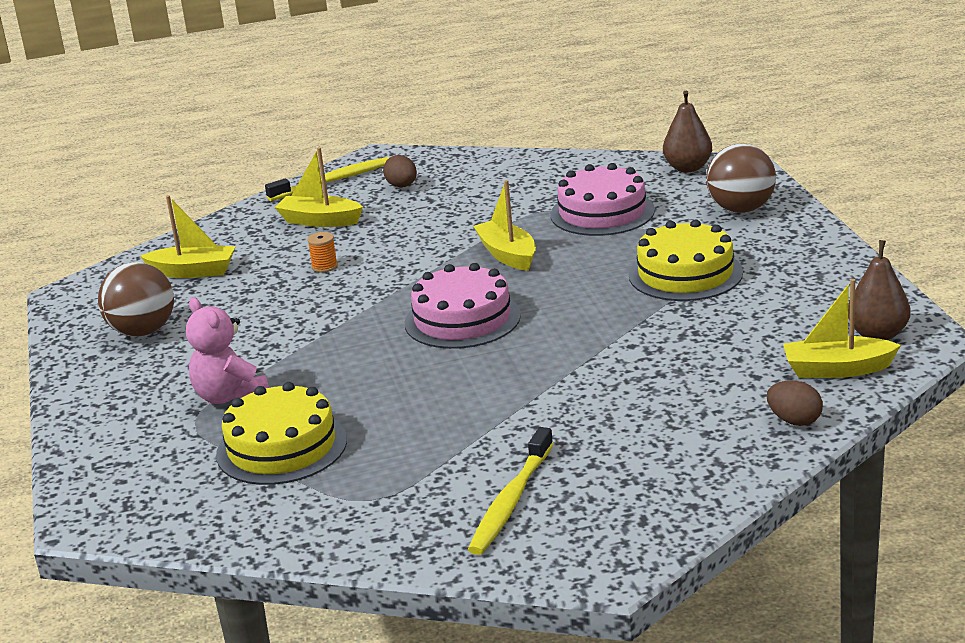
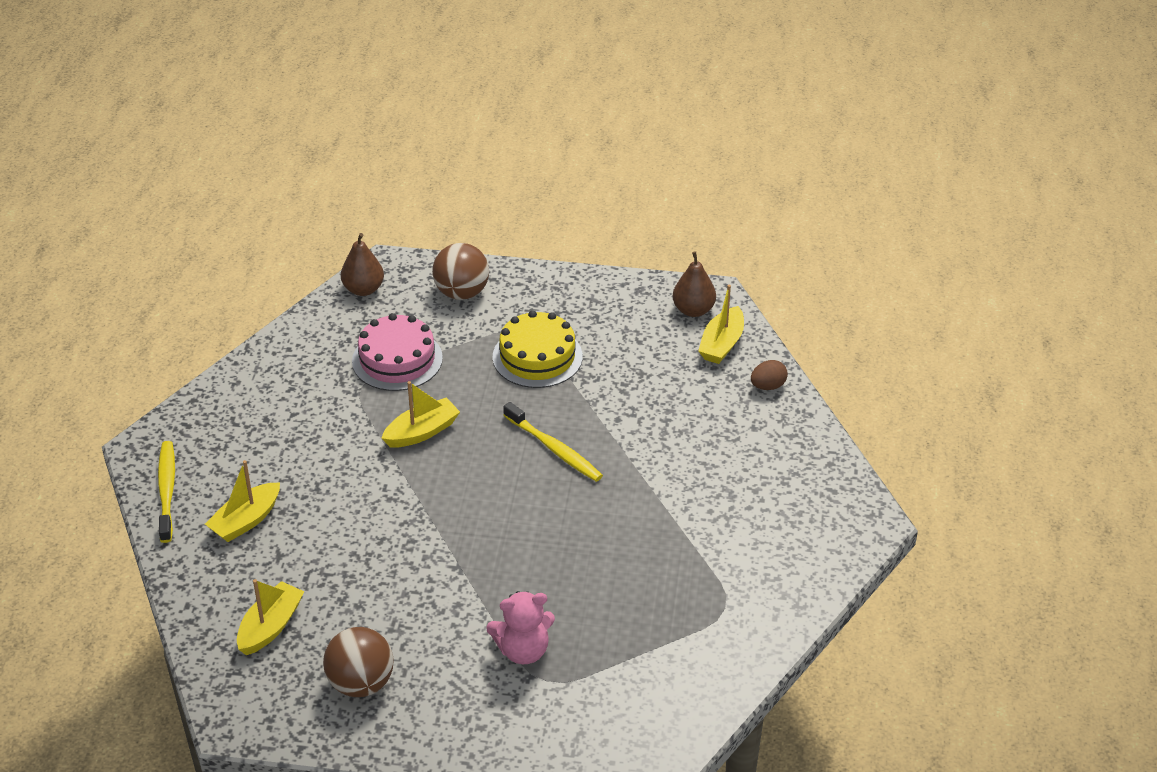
camera: 70 degrees left, 15 degrees up
yellow cake [216,382,347,485] -> none
orange spool [307,232,338,273] -> none
brown egg [383,155,417,187] -> none
pink cake [405,263,521,349] -> none
yellow toothbrush [468,427,553,555] -> yellow toothbrush moved to [503,402,603,482]
yellow boat [473,180,536,271] -> yellow boat turned 150 degrees clockwise [382,381,460,448]

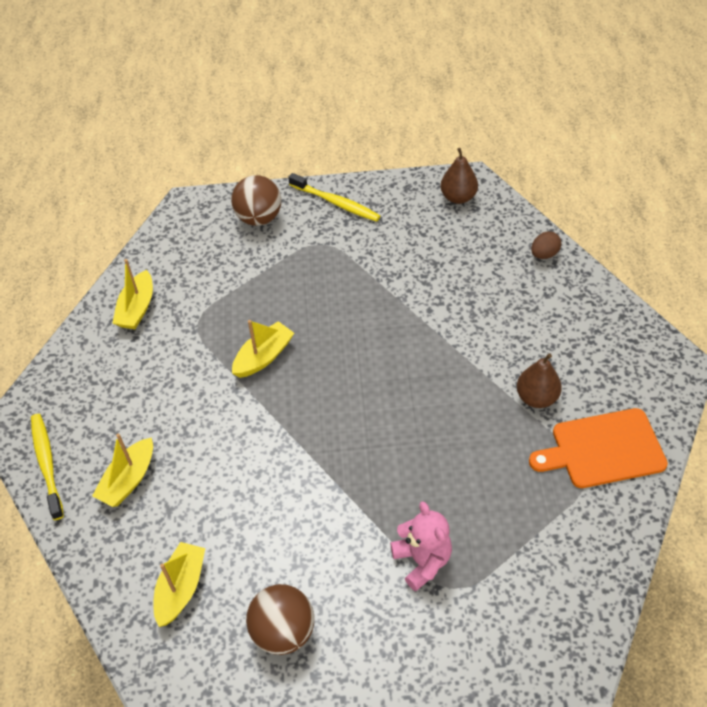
camera: 10 degrees left, 10 degrees up
brown pear [341,233,384,296] -> brown pear moved to [517,353,562,408]
pink cake [352,313,443,391] -> none
pink teddy bear [486,591,555,664] -> pink teddy bear turned 90 degrees counterclockwise [390,501,452,591]
yellow cake [493,310,583,388] -> none
yellow toothbrush [503,402,603,482] -> yellow toothbrush moved to [288,173,380,222]
yellow boat [698,285,744,364] -> yellow boat moved to [113,259,153,329]
none -> orange cutting board [529,408,668,488]

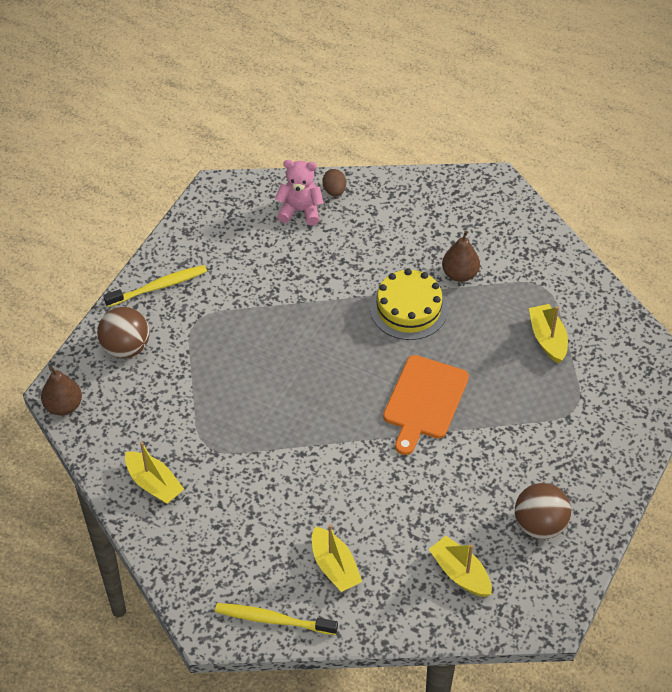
camera: 60 degrees left, 0 degrees up
yellow boat [232,320,294,378] -> yellow boat moved to [529,304,568,364]
pink teddy bear [390,501,452,591] -> pink teddy bear moved to [275,160,324,226]
brown pear [441,148,478,204] -> brown pear moved to [41,366,82,416]
orange cutting board [529,408,668,488] -> orange cutting board moved to [383,355,469,455]
none -> yellow cake [370,269,448,340]

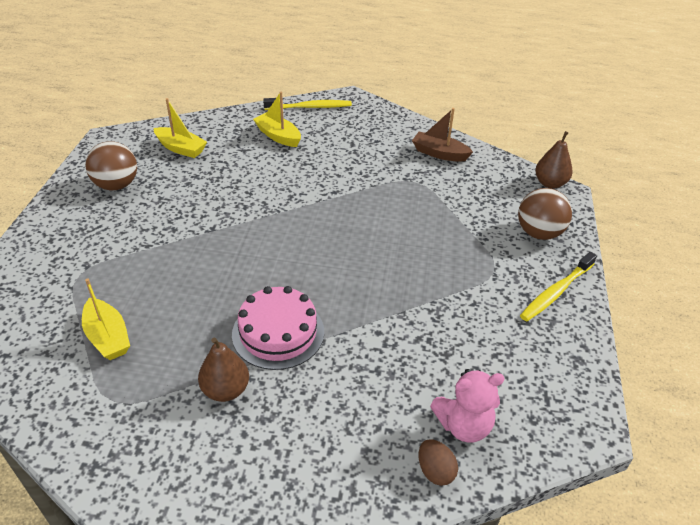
camera: 160 degrees right, 10 degrees down
yellow boat [125,442,184,504] -> brown boat [412,108,473,162]
yellow cake [370,269,448,340] -> pink cake [232,286,324,370]
orange cutting board [383,355,469,455] -> none

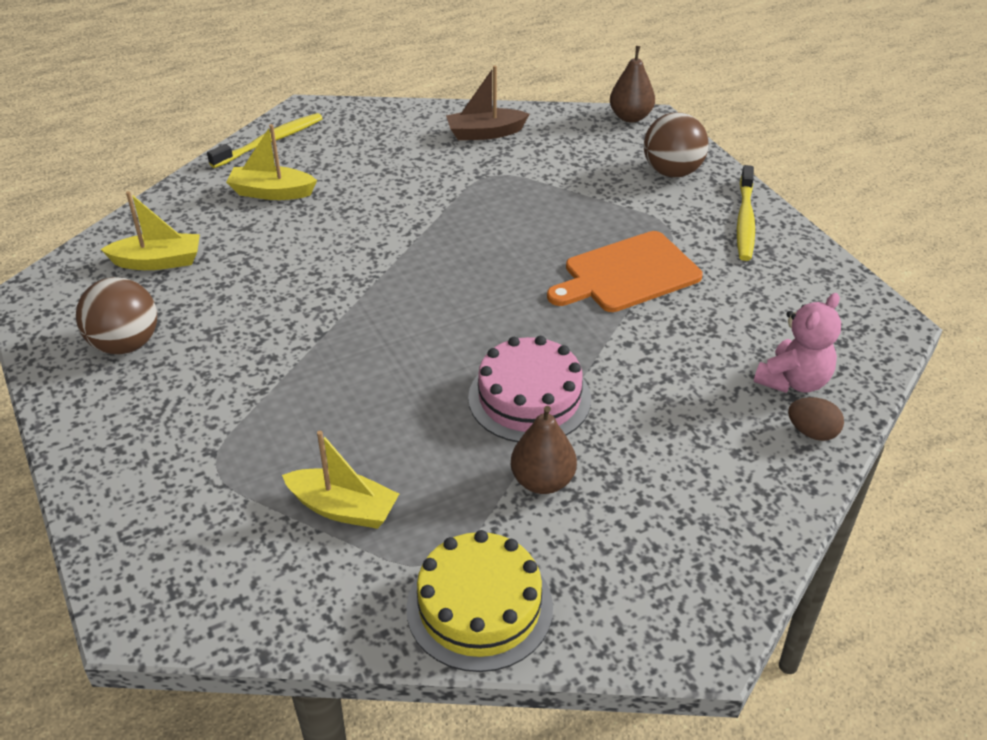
camera: 35 degrees left, 0 degrees up
none -> yellow cake [406,530,553,672]
none -> orange cutting board [547,231,703,312]

